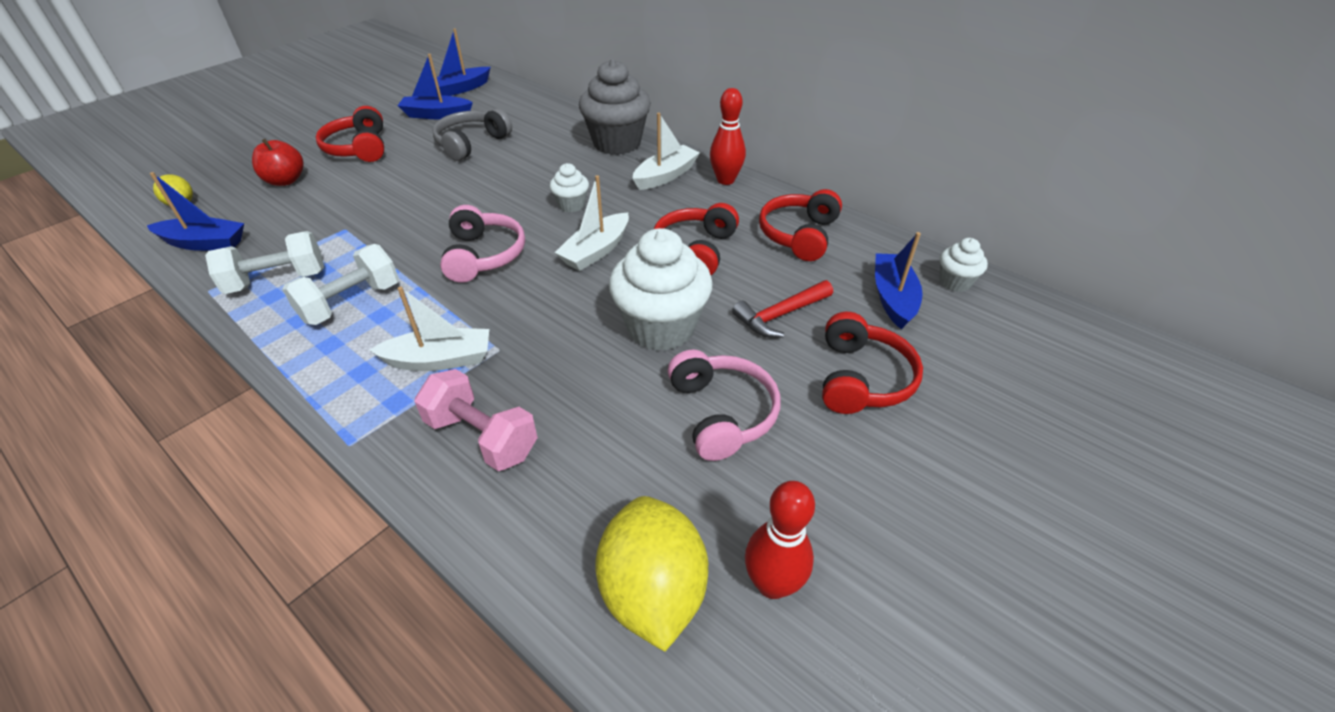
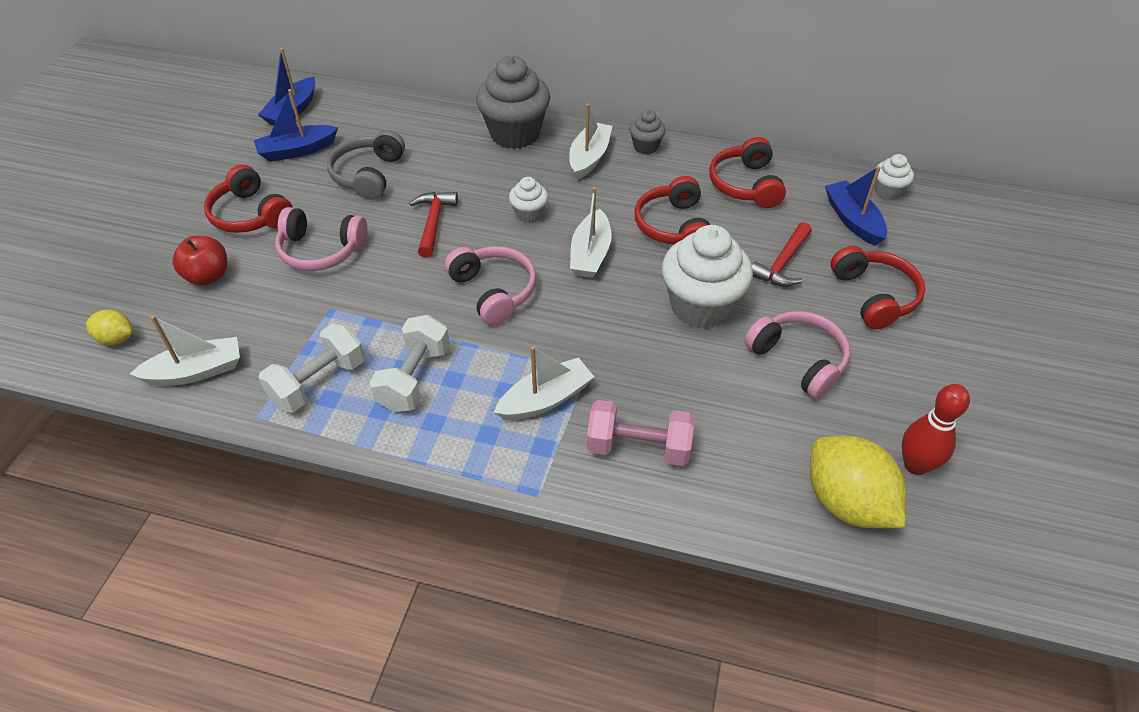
camera: 25 degrees left, 5 degrees up
blue boat [147,172,244,251] -> white boat [130,316,240,386]
red bowling pin [710,88,746,185] -> grey cupcake [629,110,666,154]
none -> pink headphones [275,207,367,271]
none -> red hammer [409,192,458,258]

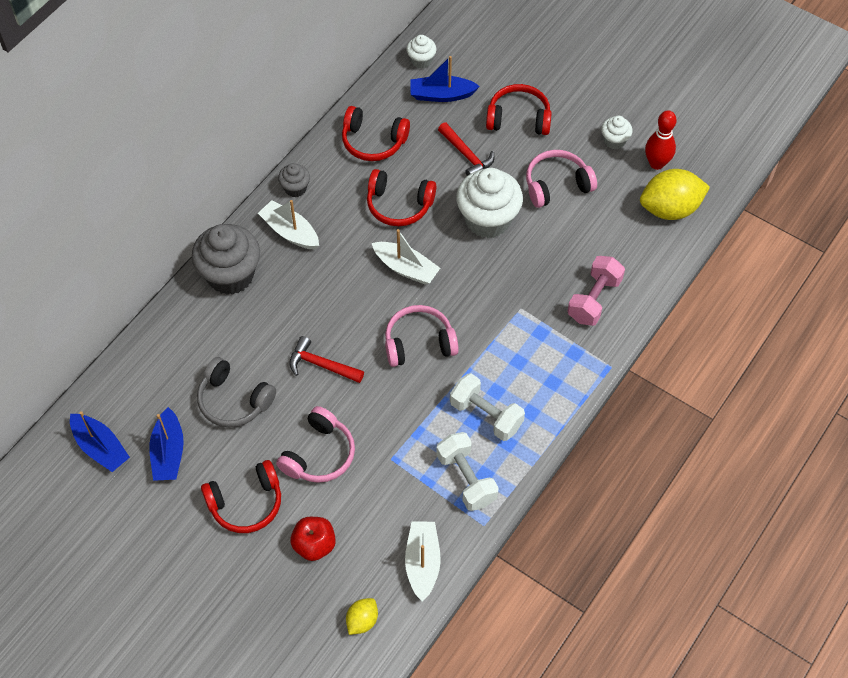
camera: 70 degrees left, 10 degrees up
white boat [494,346,594,420] -> none
white cupcake [509,177,548,223] -> white cupcake moved to [601,115,633,149]

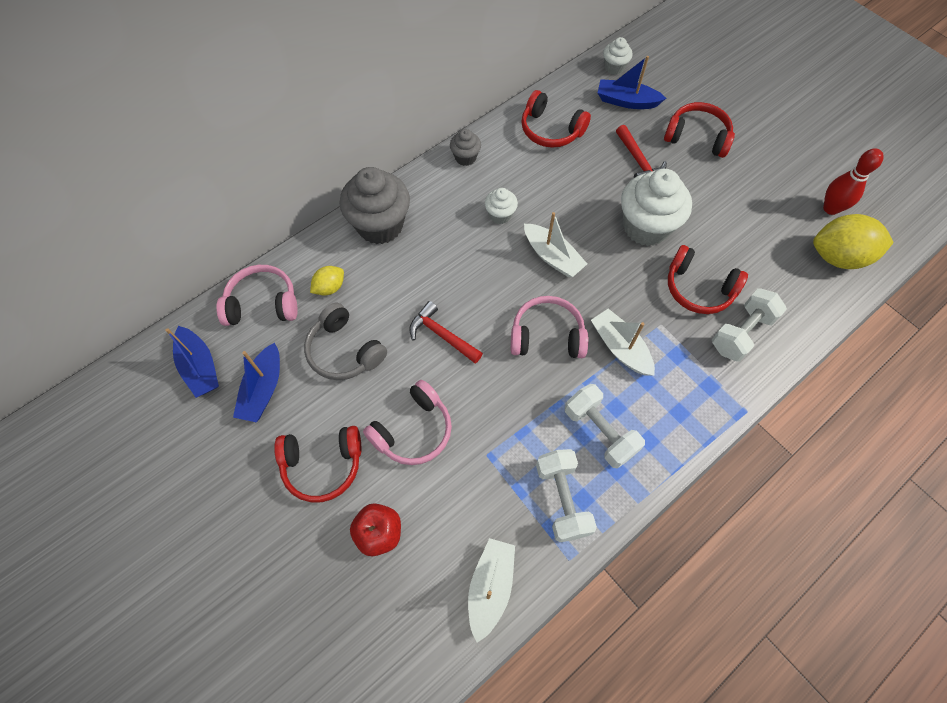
camera: 15 degrees right, 5 degrees up
white boat [258,200,319,250] -> white boat moved to [591,309,655,376]
yellow lemon [346,598,378,635] -> yellow lemon moved to [310,266,344,295]
red headphones [367,169,436,226] -> red headphones moved to [668,245,748,314]
pink headphones [526,150,597,208] -> pink headphones moved to [216,265,298,326]
pink dumbbell [567,256,625,326] -> white dumbbell [712,288,787,362]
white cupcake [601,115,633,149] -> white cupcake moved to [485,188,518,224]

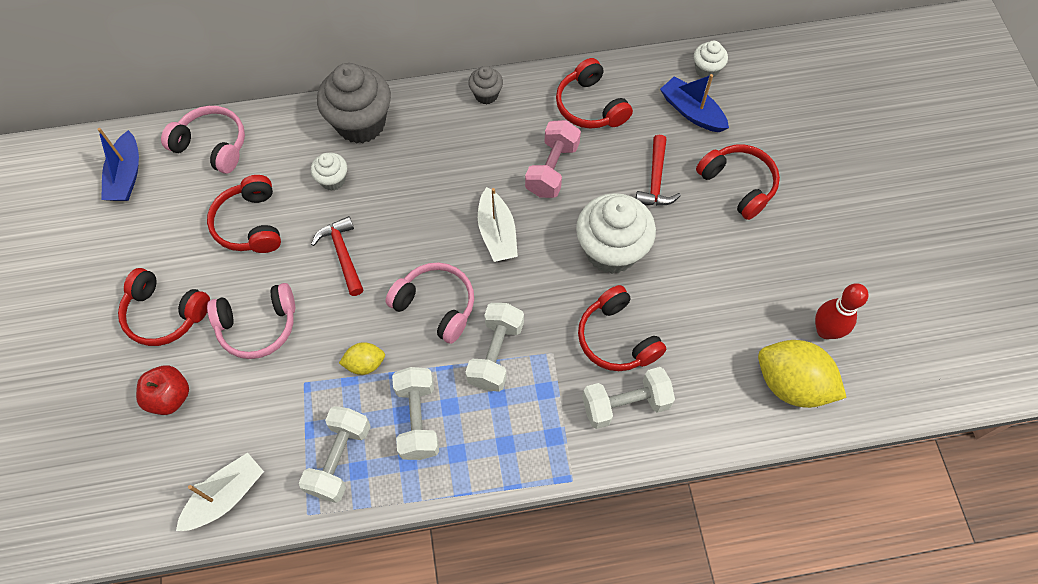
camera: 30 degrees right, 0 degrees up
blue boat [233,342,280,422] -> none
grey headphones [304,303,387,380] -> red headphones [207,175,281,253]
yellow lemon [310,266,344,295] -> yellow lemon moved to [339,342,385,375]
white cupcake [485,188,518,224] -> white cupcake moved to [311,153,347,191]
white boat [591,309,655,376] -> white dumbbell [465,303,524,392]
none -> pink dumbbell [525,120,581,198]

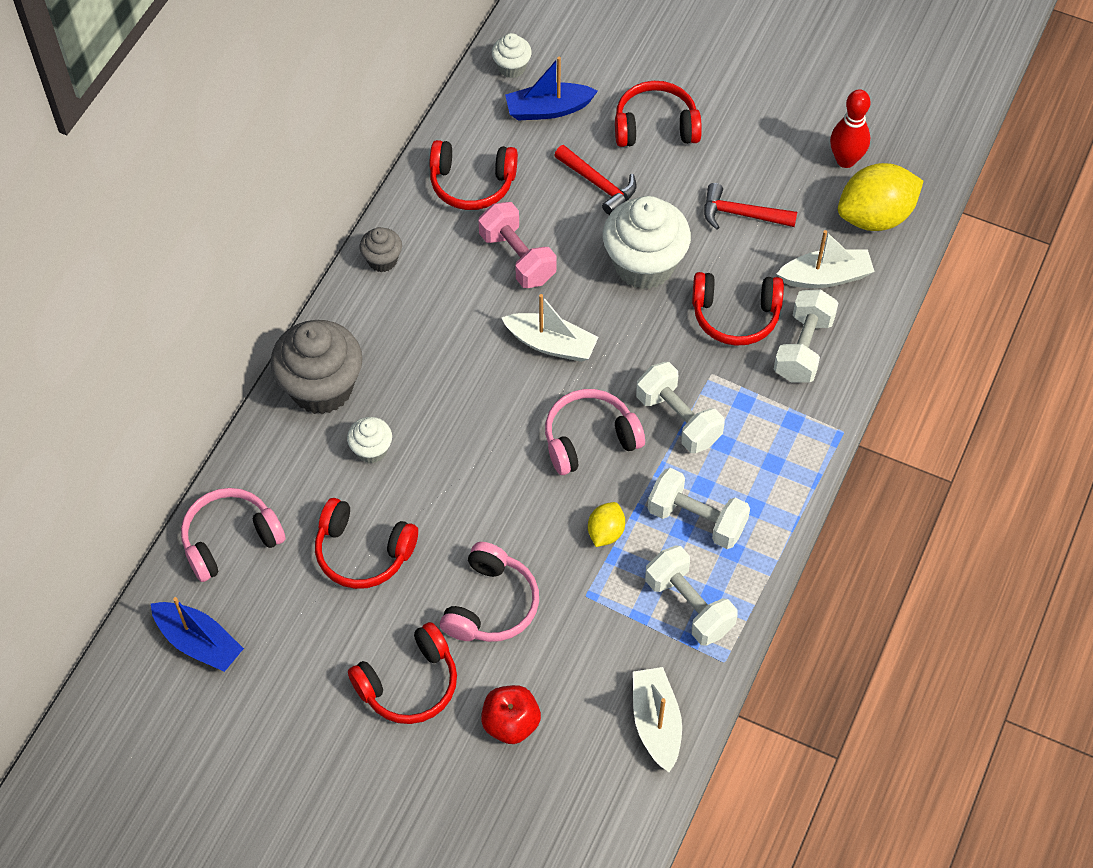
camera: 55 degrees left, 5 degrees down
red hammer [311,216,363,296] -> red hammer moved to [704,183,797,230]
none -> white boat [776,230,875,288]

